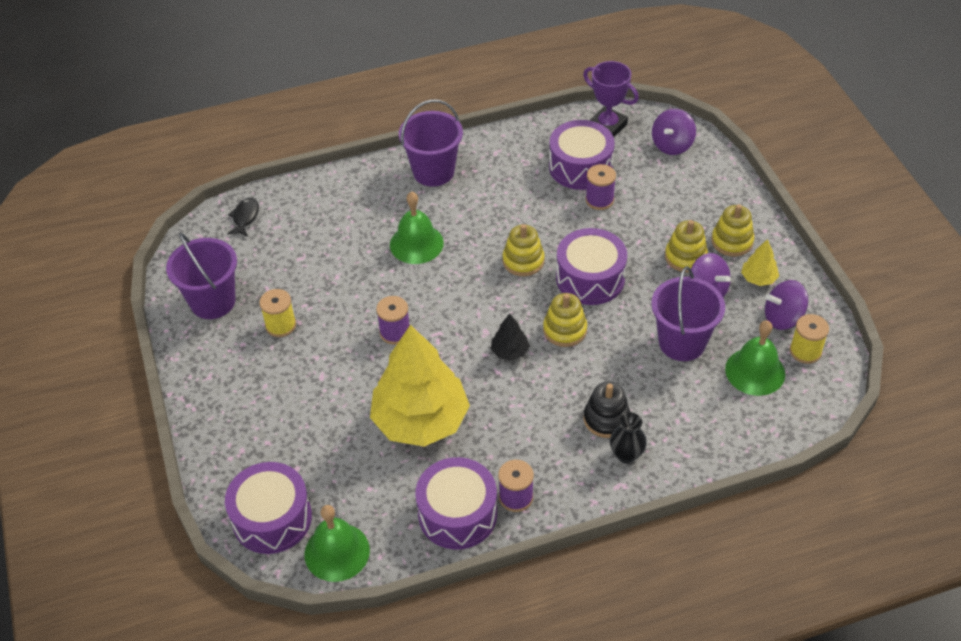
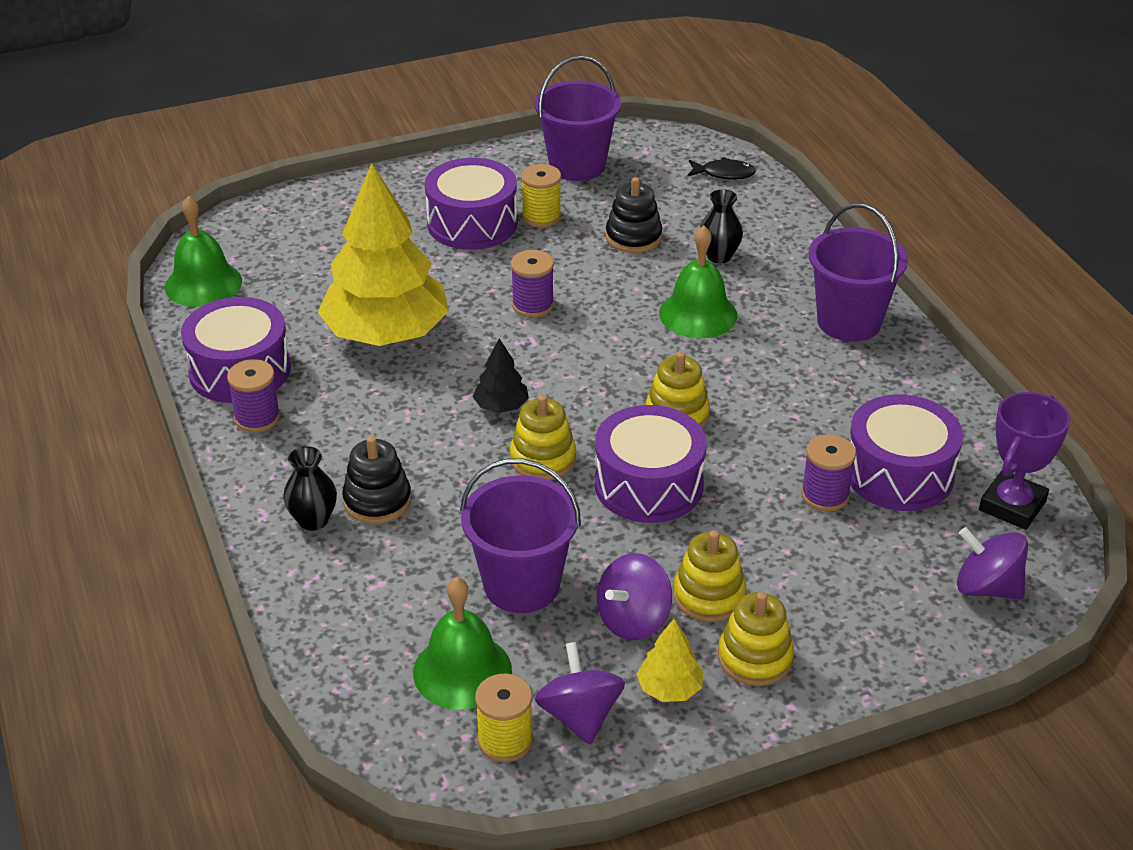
camera: 85 degrees right, 10 degrees down
purple drum [225,462,312,554] -> purple drum moved to [425,158,518,250]
none -> black stacking toy [606,177,662,253]
none -> black vase [700,189,743,263]

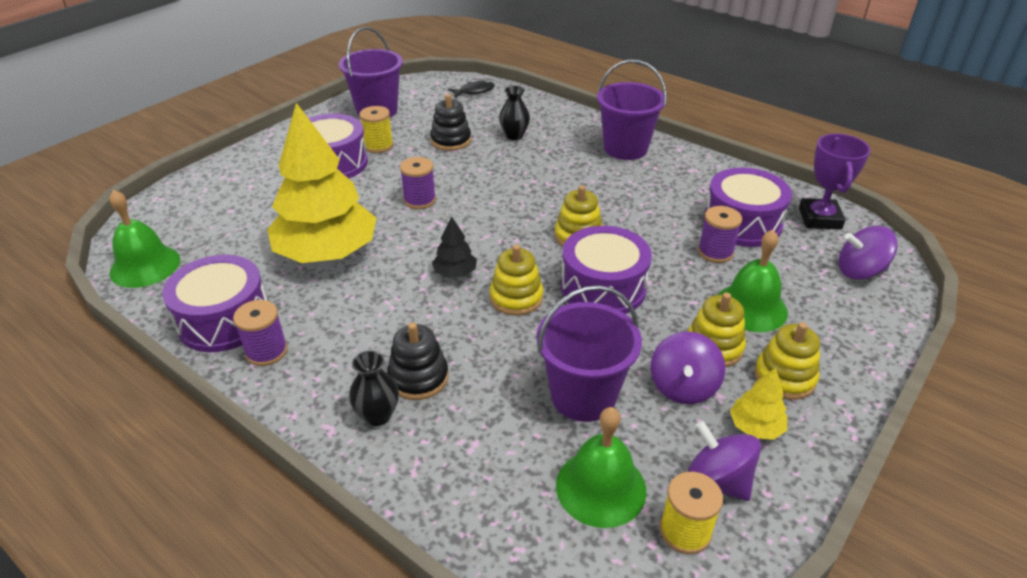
camera: 30 degrees left, 0 degrees up
green bell [659,226,738,338] -> green bell moved to [718,230,788,332]

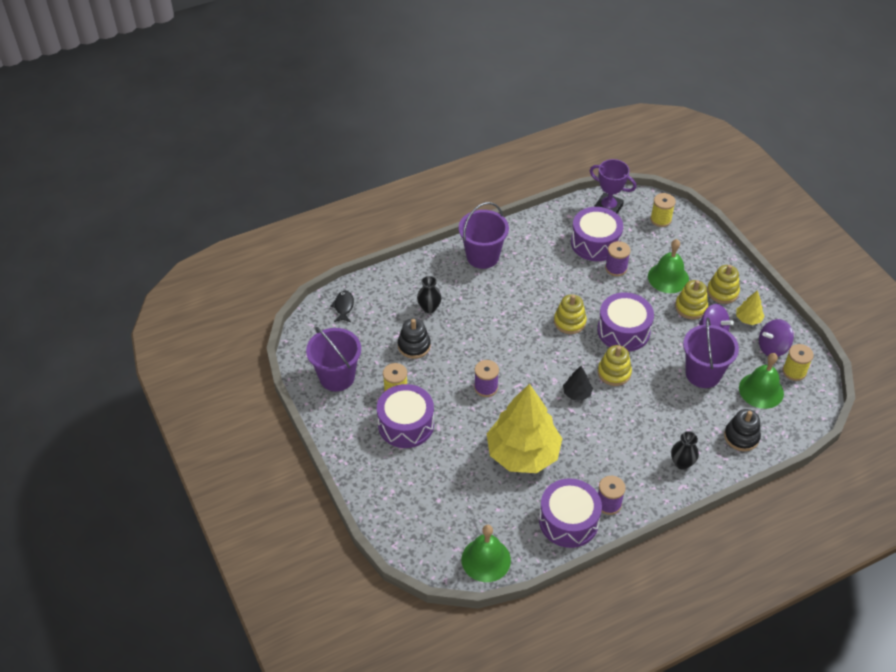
camera: 65 degrees left, 10 degrees up
black stacking toy [387,322,449,400] -> black stacking toy moved to [724,409,761,451]
purple spinning top [839,226,898,280] -> yellow spool [650,193,676,227]

